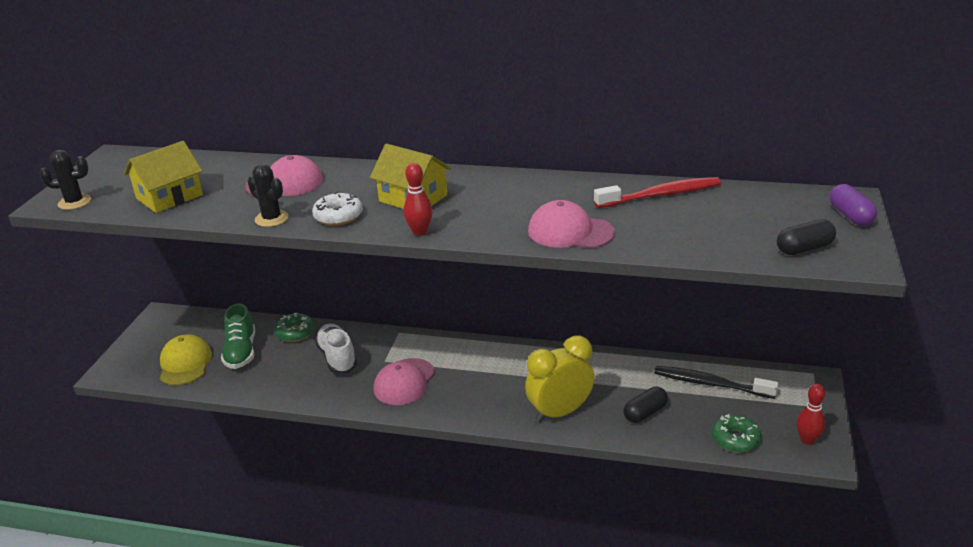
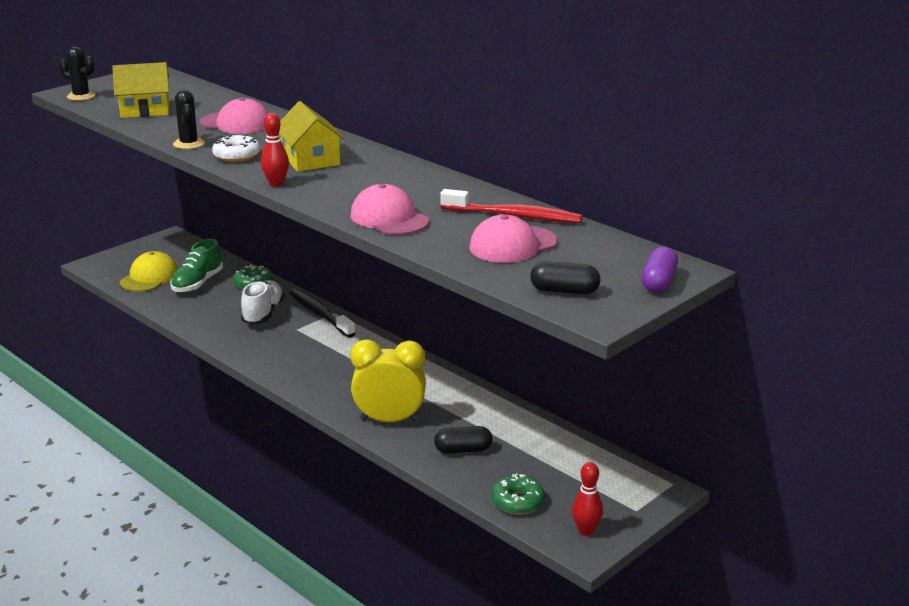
camera: 30 degrees right, 5 degrees down
pink cap [374,358,435,405] -> pink cap moved to [469,215,558,263]
black toothbrush [654,366,779,399] -> black toothbrush moved to [289,289,356,338]

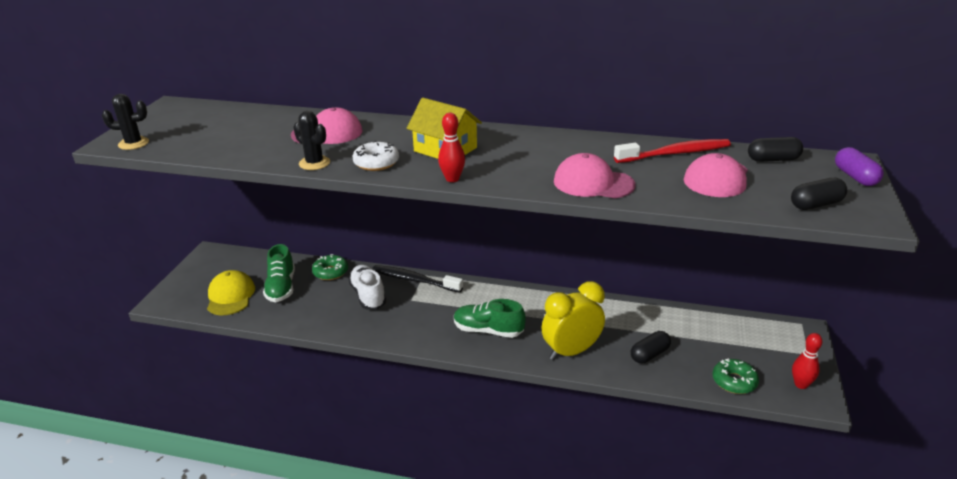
camera: 30 degrees left, 5 degrees up
yellow house [112,62,169,118] -> none
none -> green shoe [454,299,526,338]
none -> black capsule [748,137,803,162]

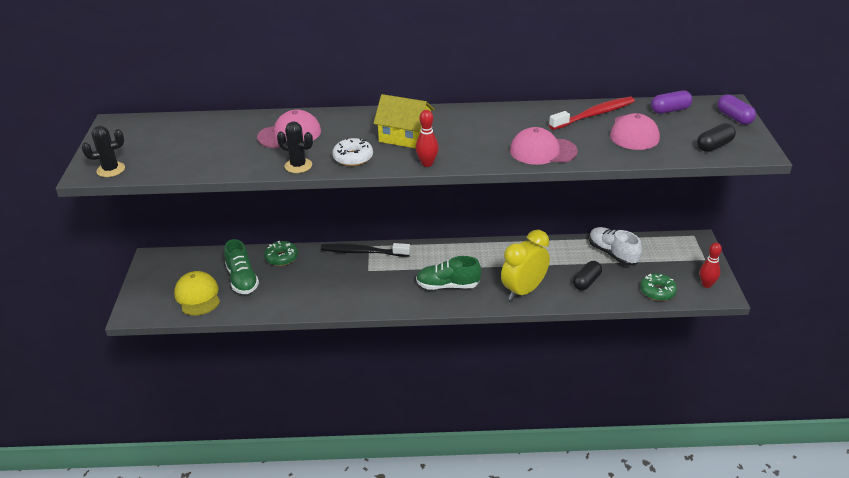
camera: 15 degrees left, 5 degrees up
white shoe [348,265,386,310] -> white shoe moved to [589,227,642,266]
black capsule [748,137,803,162] -> purple capsule [651,91,693,114]

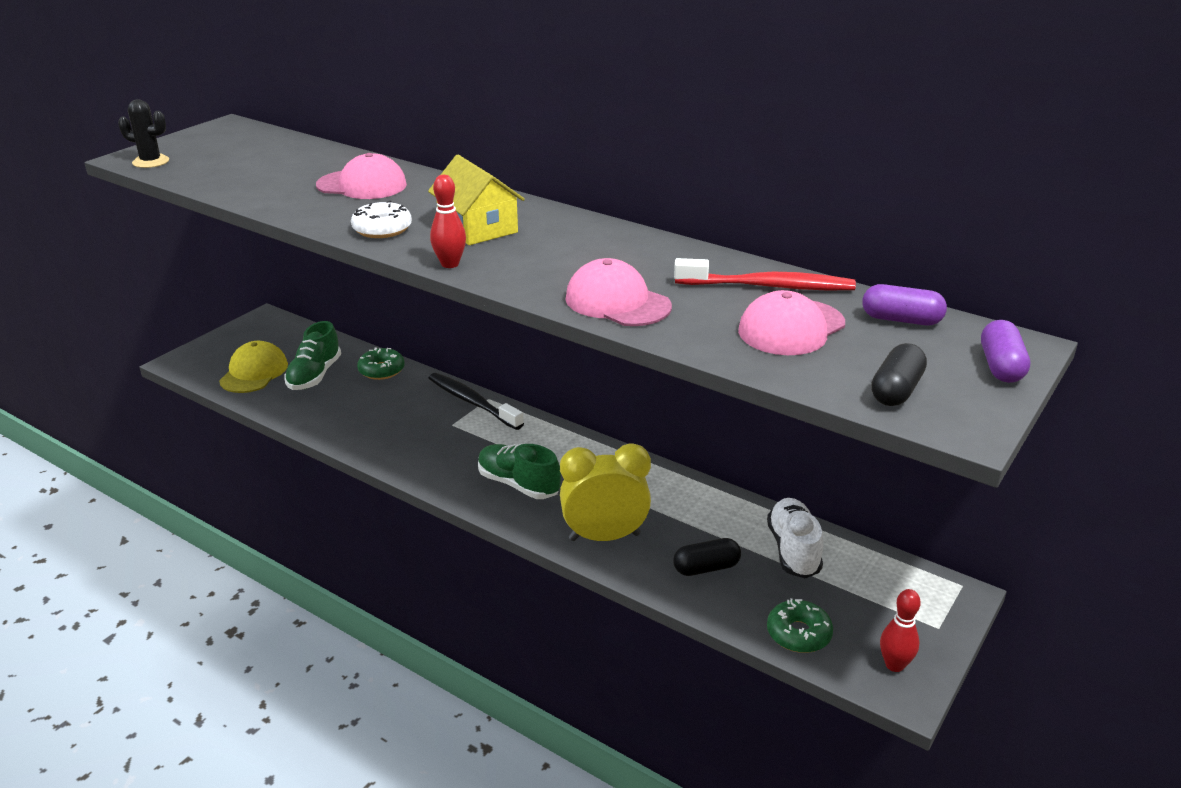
camera: 35 degrees right, 5 degrees down
black cactus [277,122,313,173] -> none
black capsule [697,123,736,152] -> black capsule turned 60 degrees counterclockwise [871,343,927,406]

